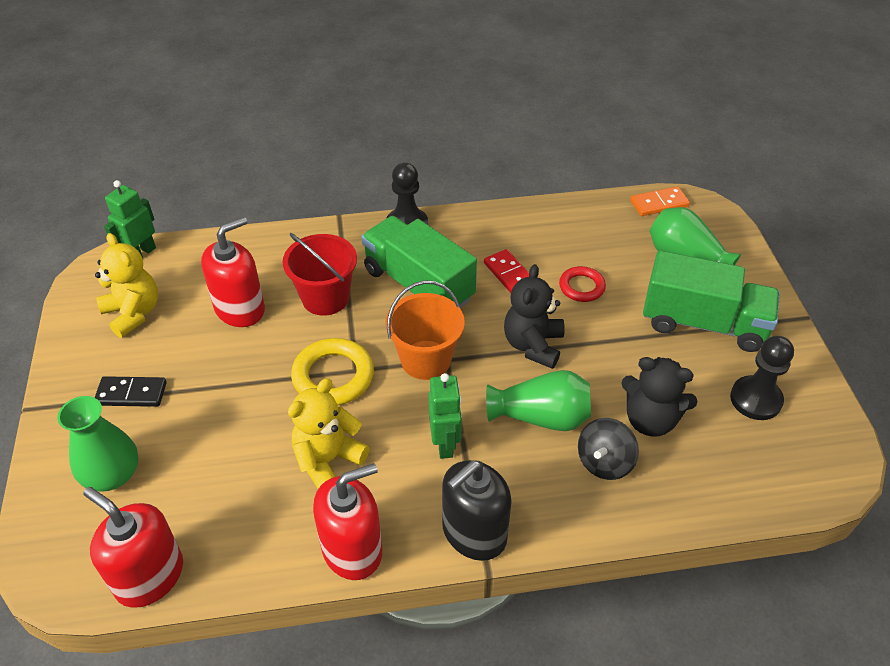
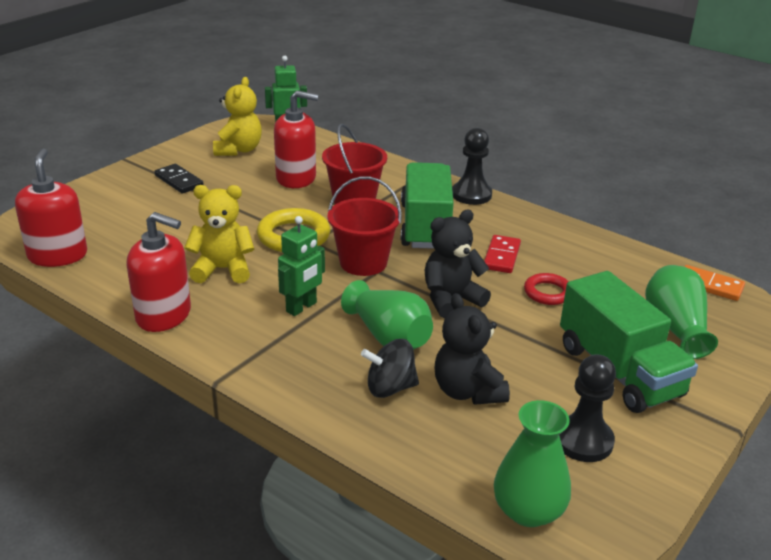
camera: 45 degrees right, 15 degrees down
green vase [57,396,139,492] -> green vase moved to [494,400,571,527]
orange bucket [386,280,465,380] -> red bucket [328,176,402,276]
black soap dispenser [442,460,512,561] -> none

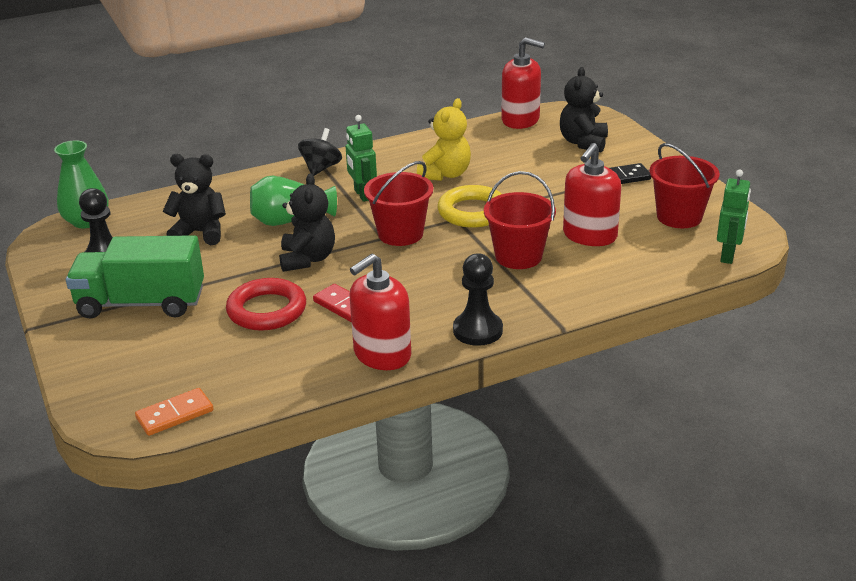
camera: 120 degrees right, 0 degrees up
red soap dispenser [126,212,191,332] -> red soap dispenser moved to [349,253,411,370]
yellow teddy bear [213,77,262,156] -> red bucket [650,143,720,228]
black spinning top [361,339,419,398] -> black spinning top moved to [298,128,342,176]
green truck [401,162,454,249] -> none
red ring [524,273,569,305] -> red ring [226,278,306,331], size x1.62
green vase [645,265,718,359] -> none
none -> black teddy bear [560,67,608,152]

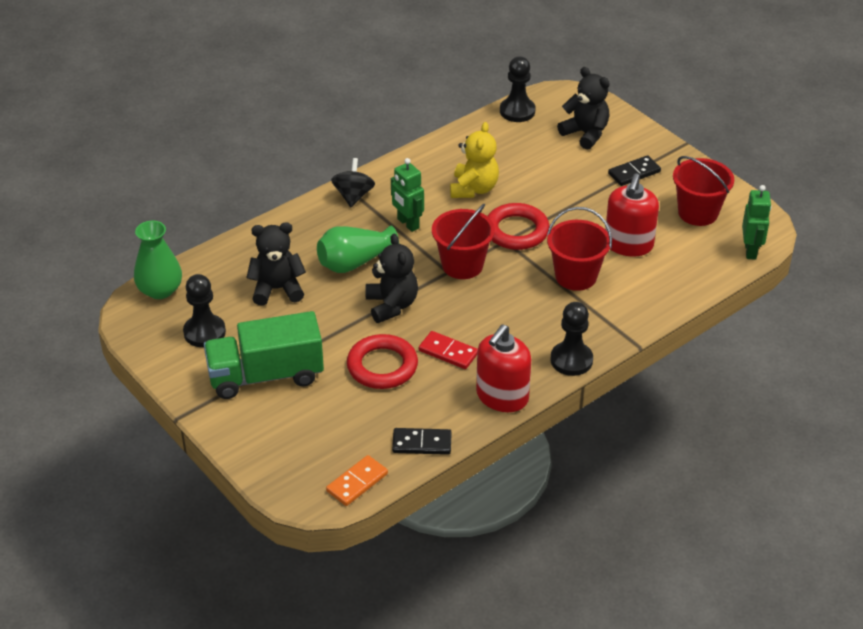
camera: 15 degrees left, 10 degrees up
yellow ring [437,185,502,228] -> red ring [488,203,550,250]
red soap dispenser [501,37,545,129] -> black pawn [500,56,536,122]
black teddy bear [560,67,608,152] -> black teddy bear turned 135 degrees clockwise [557,67,610,150]
none -> black domino [392,428,452,455]

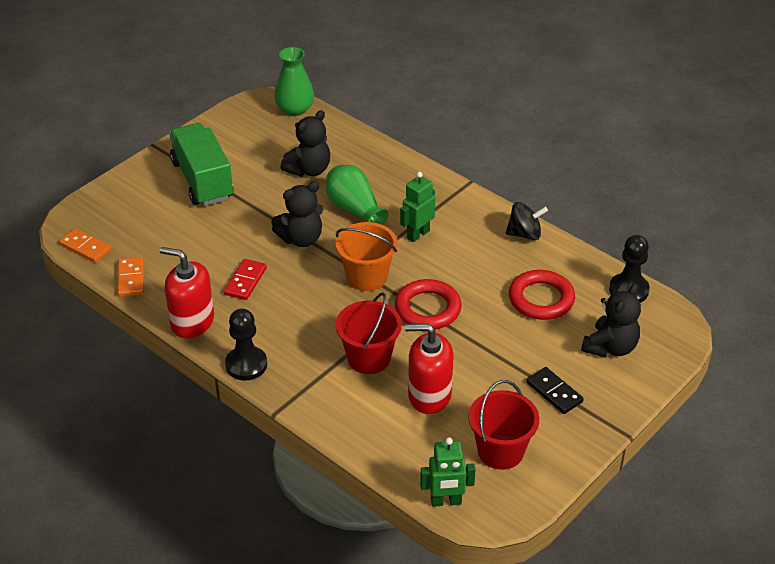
camera: 80 degrees right, 0 degrees up
black pawn [183,274,226,347] -> none
black teddy bear [246,222,306,306] -> black teddy bear turned 60 degrees clockwise [280,110,330,177]
black spinning top [331,158,375,207] -> black spinning top moved to [506,202,548,240]
red ring [347,334,418,389] -> red ring moved to [509,270,575,320]
black domino [392,428,452,455] -> orange domino [118,257,144,297]
red bucket [432,204,495,279] -> orange bucket [335,222,398,291]
yellow teddy bear [450,122,499,198] -> none

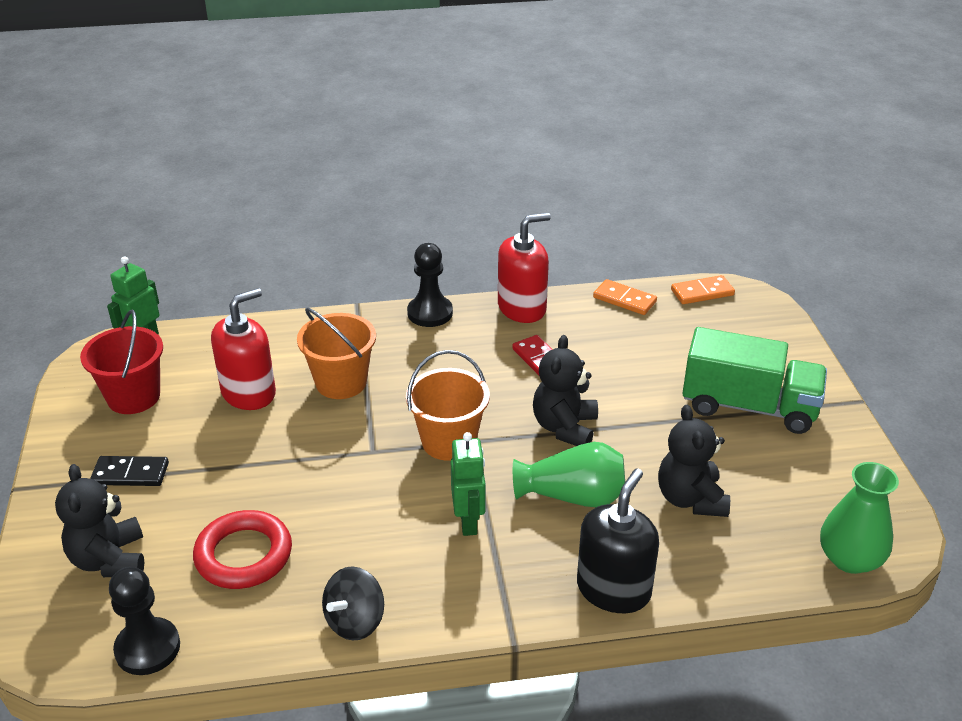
camera: 130 degrees right, 5 degrees down
red bucket [336,292,402,374] -> orange bucket [297,308,376,399]
red ring [395,279,462,329] -> none
none -> black soap dispenser [577,468,659,613]

